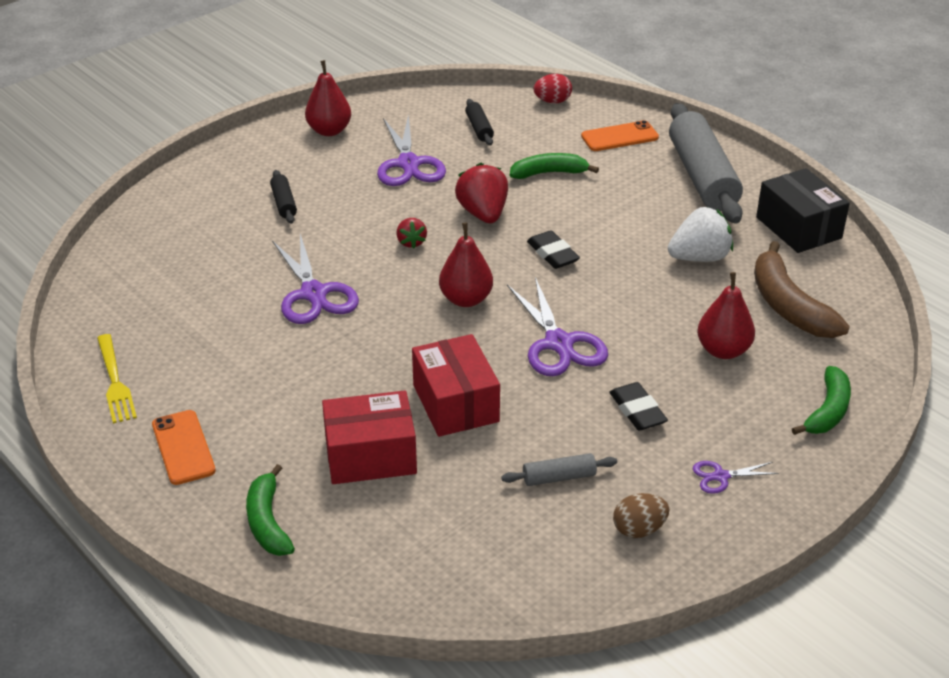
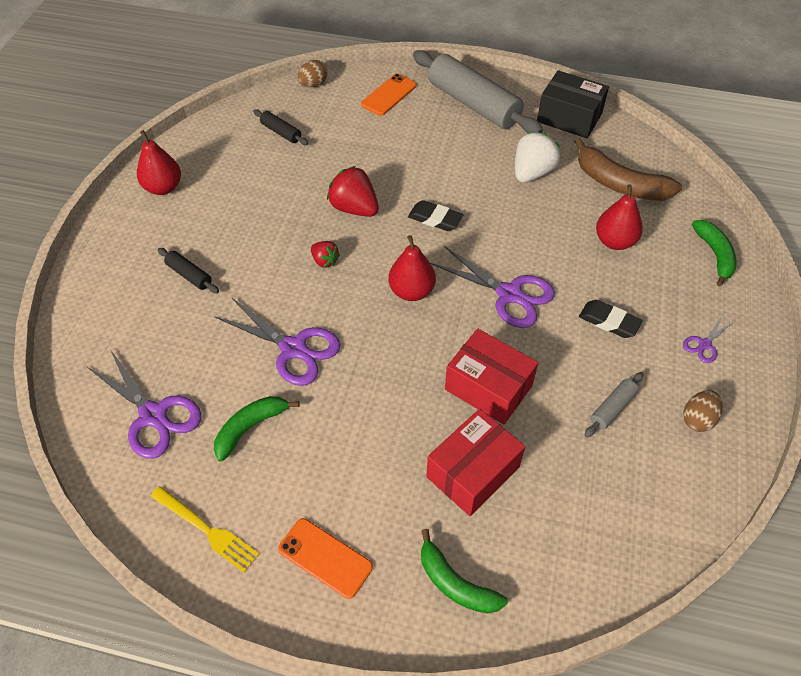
camera: 35 degrees left, 15 degrees up
purple scissors [377,114,446,186] -> purple scissors moved to [86,351,202,459]
green banana [510,153,599,179] -> green banana moved to [214,396,299,462]
red egg [534,74,572,103] -> brown egg [298,60,327,87]

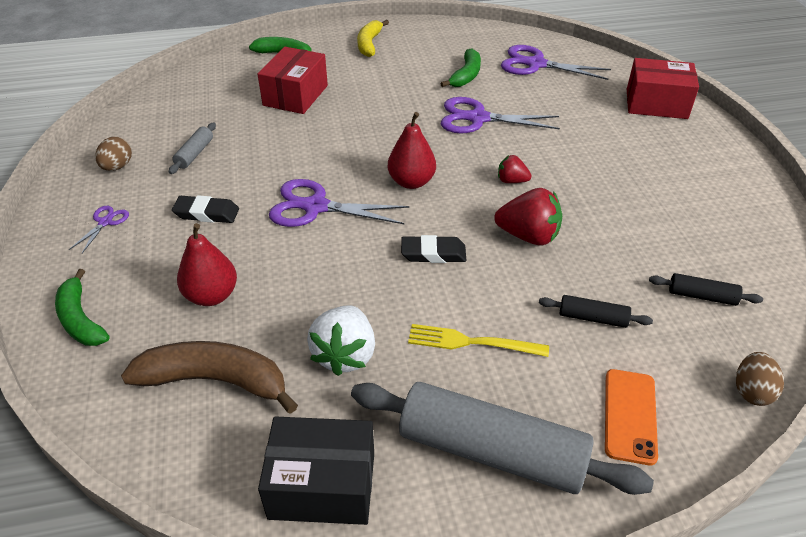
camera: 155 degrees right, 10 degrees down
red pear [137,130,181,195] -> none
yellow fork [150,486,259,573] -> yellow fork moved to [408,324,549,357]
black rolling pin [158,248,219,293] -> black rolling pin moved to [539,295,653,328]
orange phone [278,518,373,599] -> yellow banana [357,20,389,57]
red box [445,329,538,425] -> red box moved to [627,58,699,119]

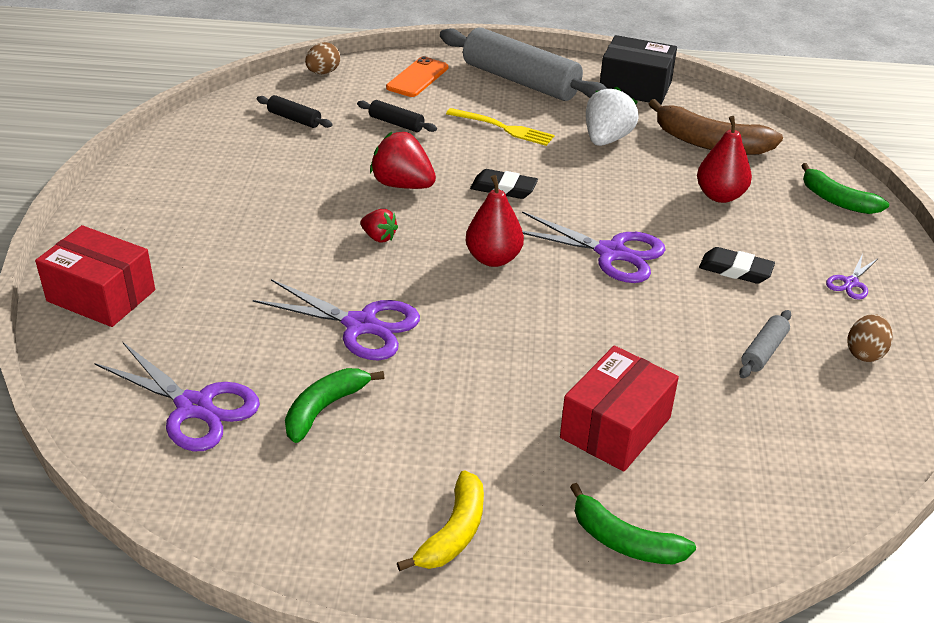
camera: 165 degrees left, 5 degrees down
green banana [55,269,110,346] -> green banana turned 150 degrees clockwise [801,163,889,214]

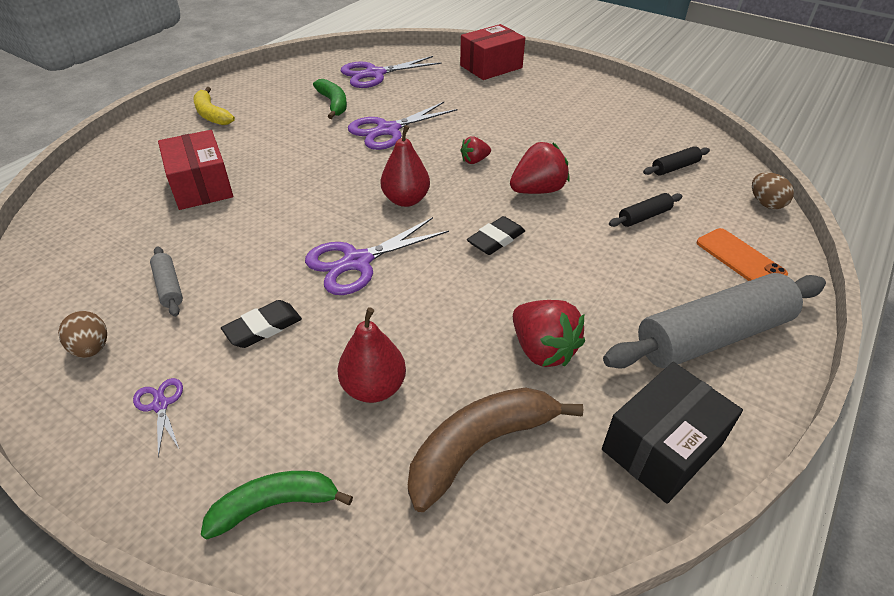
camera: 120 degrees right, 5 degrees up
yellow fork [446,108,554,146] -> none
green banana [570,483,696,564] -> none
white strawberry [586,87,639,146] -> red strawberry [513,300,585,367]

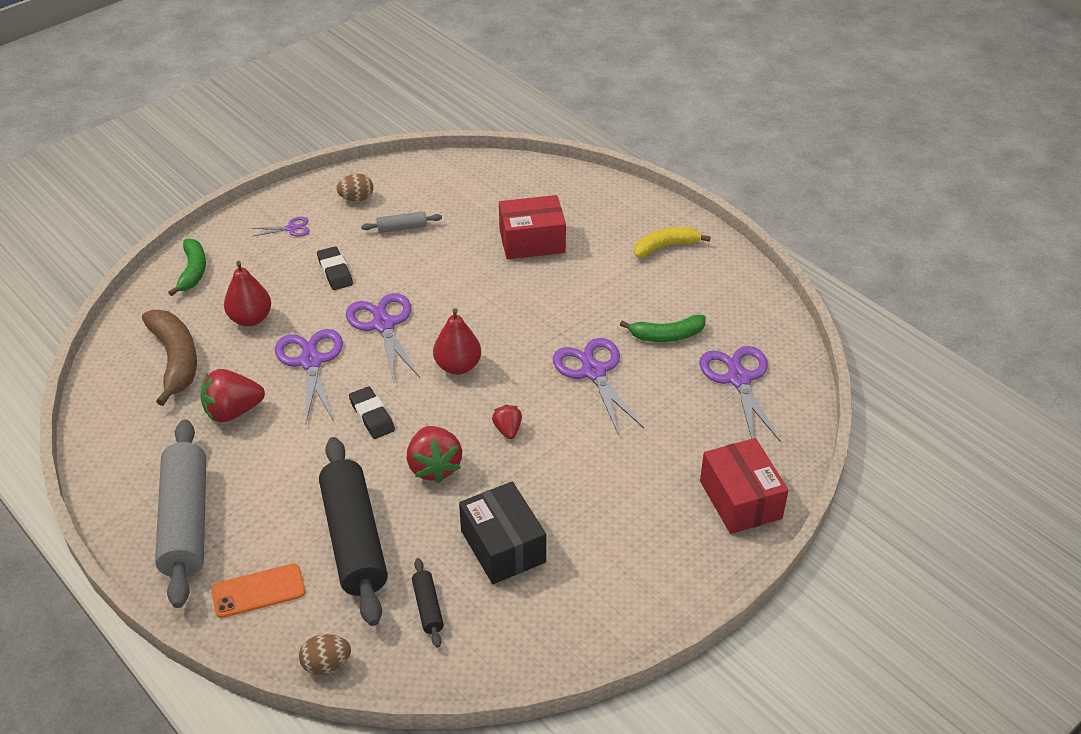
camera: 105 degrees right, 0 degrees up
black box [602,362,743,504] -> black box moved to [459,482,546,584]
black rolling pin [609,193,682,227] -> black rolling pin [319,437,388,626], size x2.30
none -> purple scissors [275,329,343,425]

